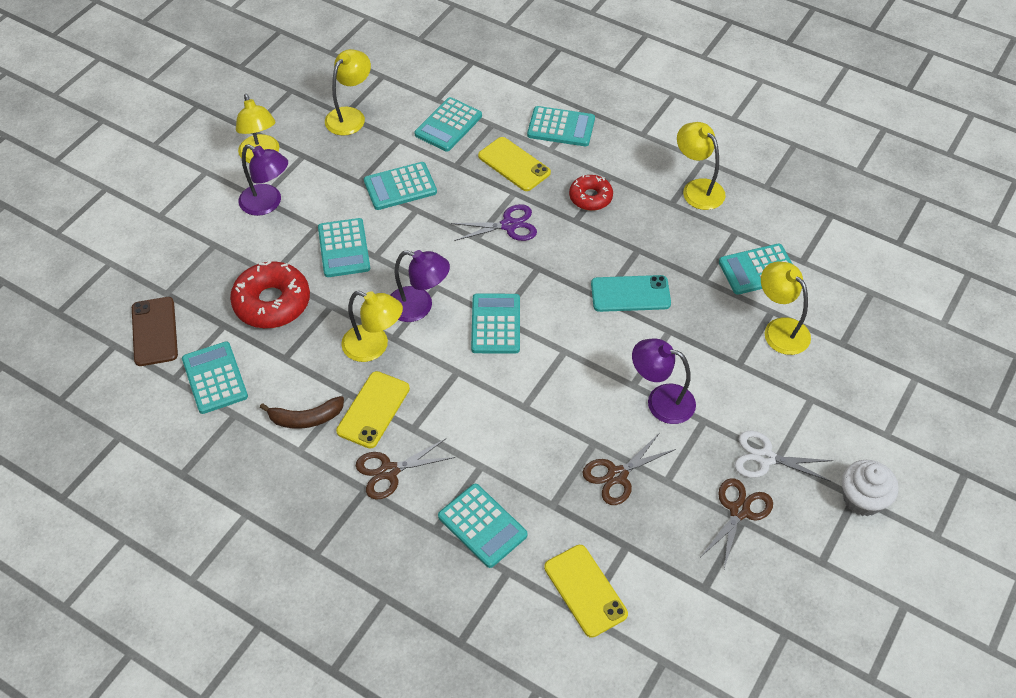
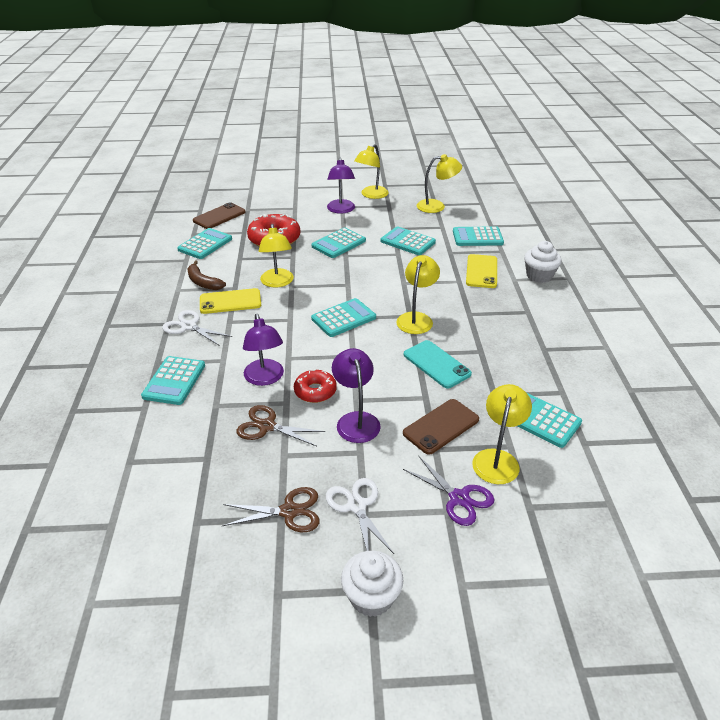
camera: 55 degrees right, 15 degrees down
brown scissors [356,439,455,500] -> white scissors [162,310,232,346]
purple lamp [390,250,450,322] -> purple lamp moved to [243,314,284,386]
purple scissors [451,204,537,241] -> purple scissors moved to [403,455,495,526]
turquoise calculator [527,106,595,146] -> white cupcake [524,241,562,283]
yellow phone [544,545,628,638] -> none
red donut [569,175,613,211] -> red donut moved to [294,369,337,403]
yellow lamp [677,122,726,210] -> yellow lamp moved to [396,255,440,334]
none -> brown phone [403,399,479,455]

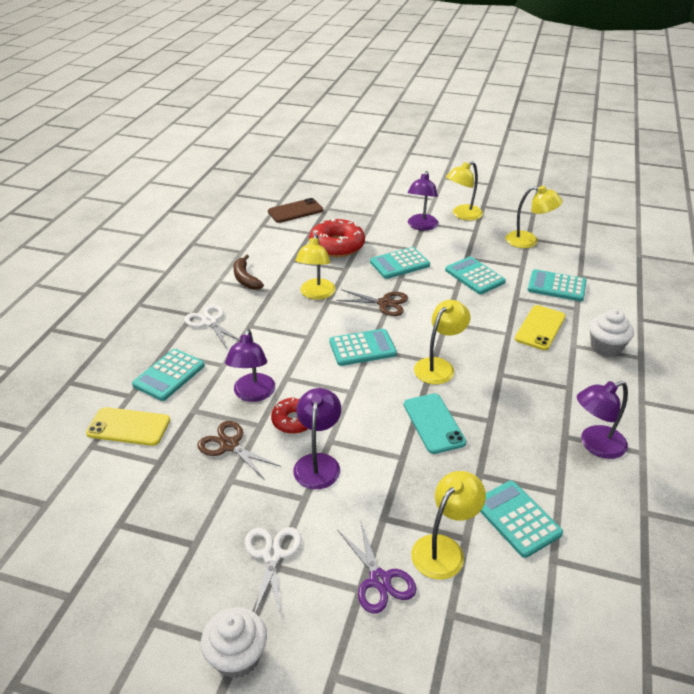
camera: 20 degrees right, 0 degrees up
turquoise calculator [177,228,232,259] -> none
yellow phone [200,288,261,314] -> yellow phone moved to [86,407,170,446]
brown scissors [222,487,320,532] -> brown scissors moved to [336,289,408,316]
brown phone [403,399,479,455] -> none
none -> purple lamp [577,381,628,459]

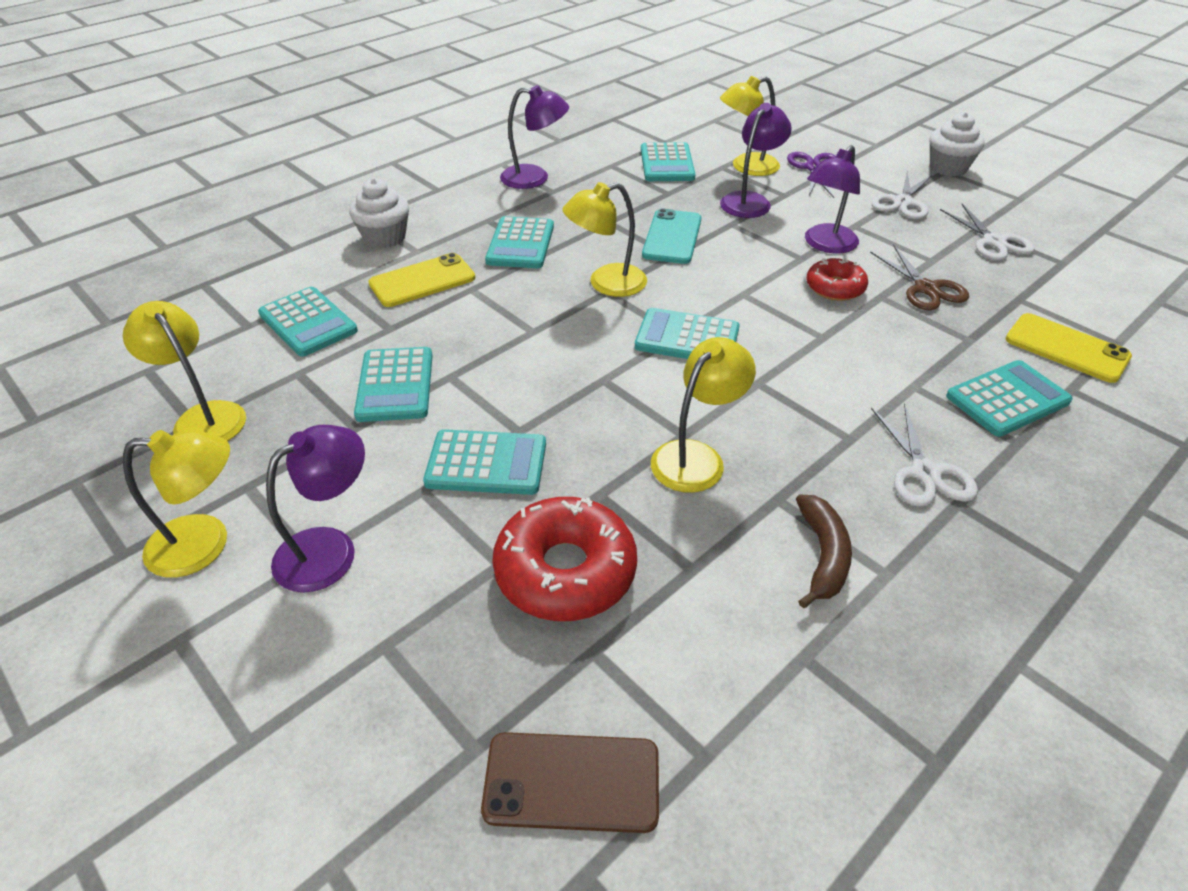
camera: 150 degrees left, 5 degrees up
purple lamp [225,328,275,402] -> purple lamp moved to [720,103,792,218]
brown scissors [336,289,408,316] -> none
none -> turquoise calculator [485,216,554,268]
none -> white scissors [940,204,1035,260]

